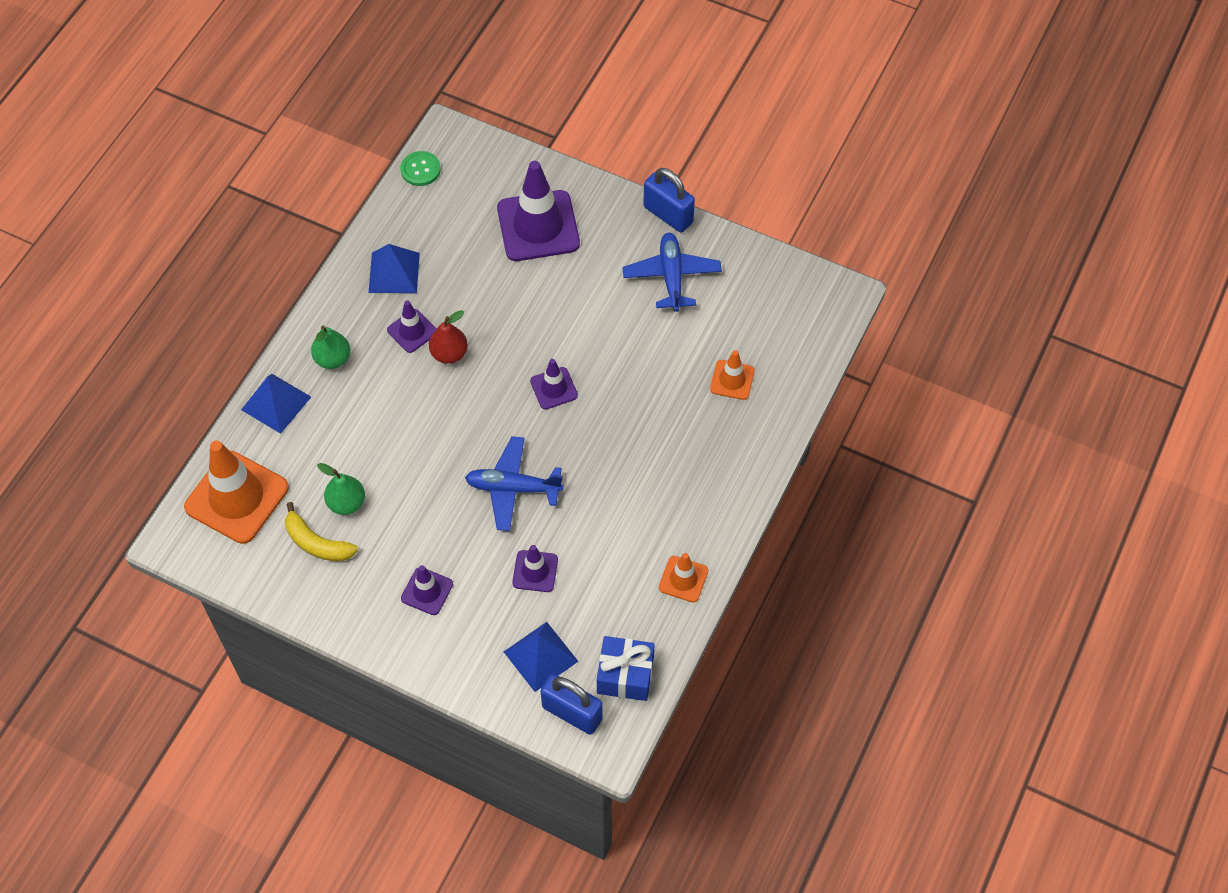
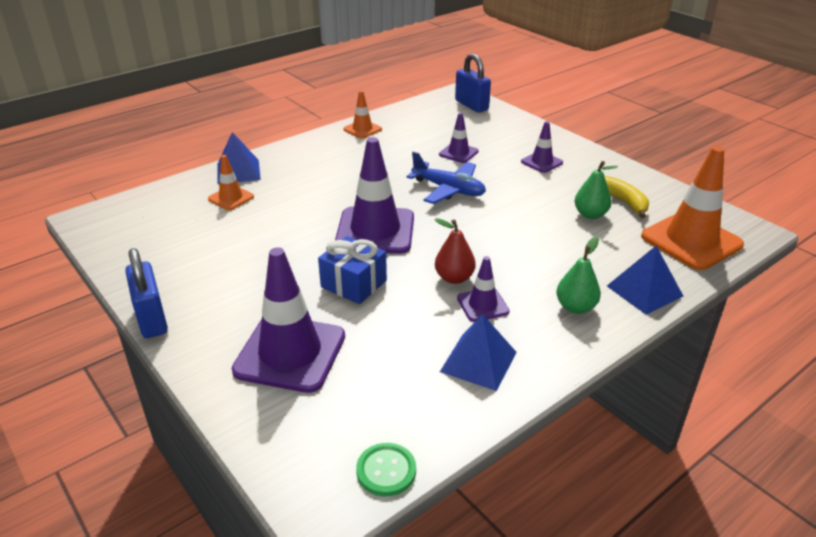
camera: 155 degrees left, 25 degrees down
blue pyramid [504,622,579,692] -> blue pyramid moved to [217,132,261,184]
purple traffic cone [530,359,578,409] -> purple traffic cone [335,137,414,254], size x1.98
blue gift [597,636,655,701] -> blue gift moved to [318,236,387,304]
blue plane [623,233,722,312] -> none

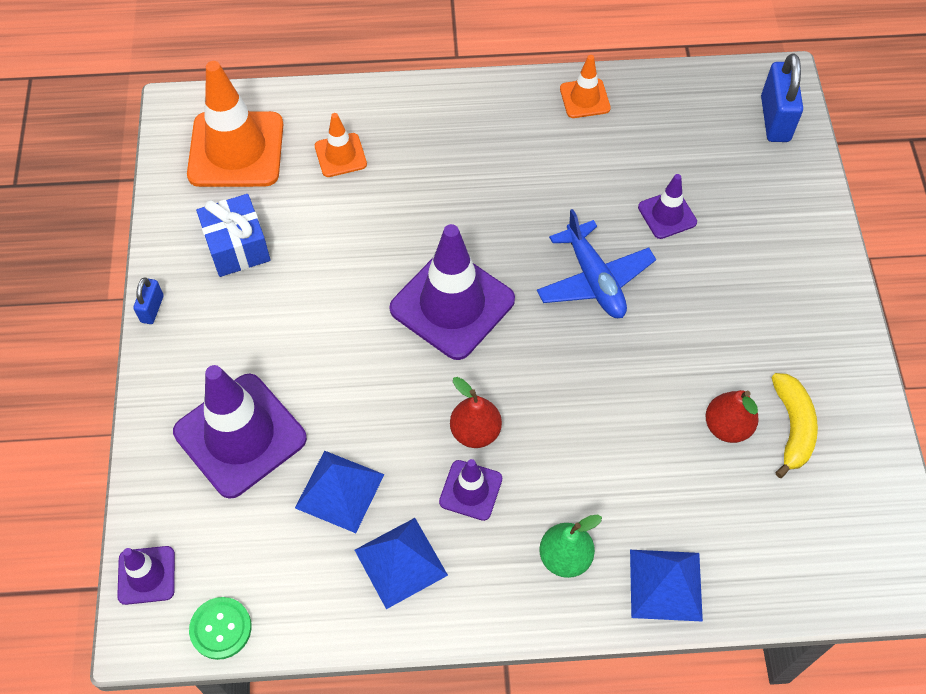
camera: 35 degrees right, 25 degrees up
blue padlock [125,248,168,338] -> blue padlock [133,278,164,324], size x0.53
blue pyramid [217,132,261,184] -> blue pyramid moved to [295,450,385,533]
blue gift [318,236,387,304] -> blue gift moved to [196,194,270,277]
purple traffic cone [521,121,563,173] -> purple traffic cone moved to [117,546,175,605]
green pear [574,161,618,219] -> red pear [705,390,759,443]
orange traffic cone [641,146,744,270] -> orange traffic cone moved to [187,61,283,187]

